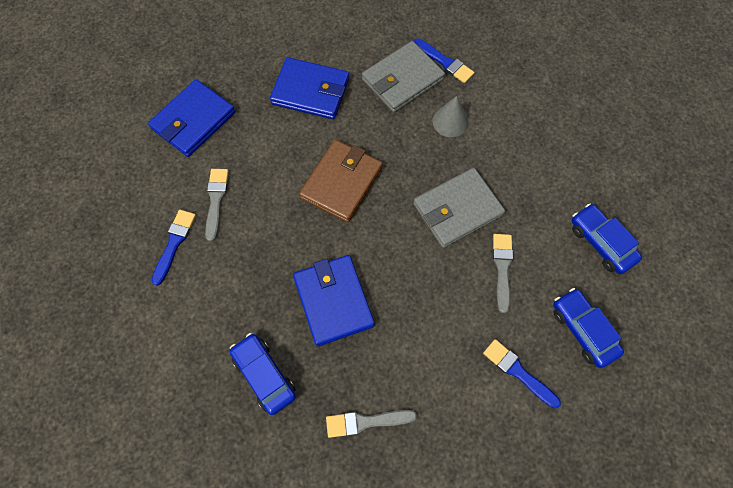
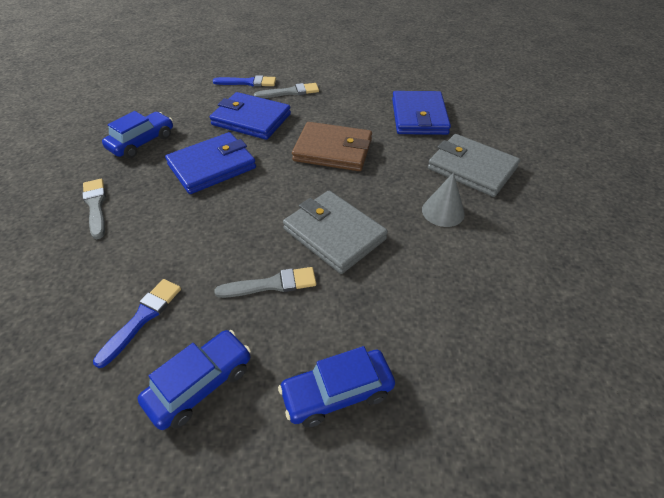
camera: 75 degrees right, 20 degrees down
blue wallet [148,79,235,157] -> blue wallet moved to [210,92,291,140]
blue brush [414,38,475,83] -> none
blue car [571,203,642,274] -> blue car turned 150 degrees counterclockwise [278,346,395,427]

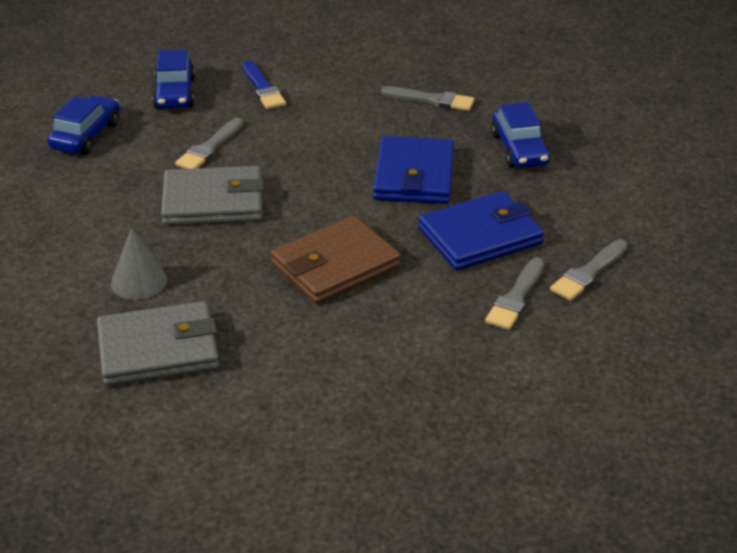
camera: 130 degrees right, 10 degrees down
blue brush [213,75,276,87] -> grey brush [550,240,628,301]
blue wallet [392,91,451,135] -> none

